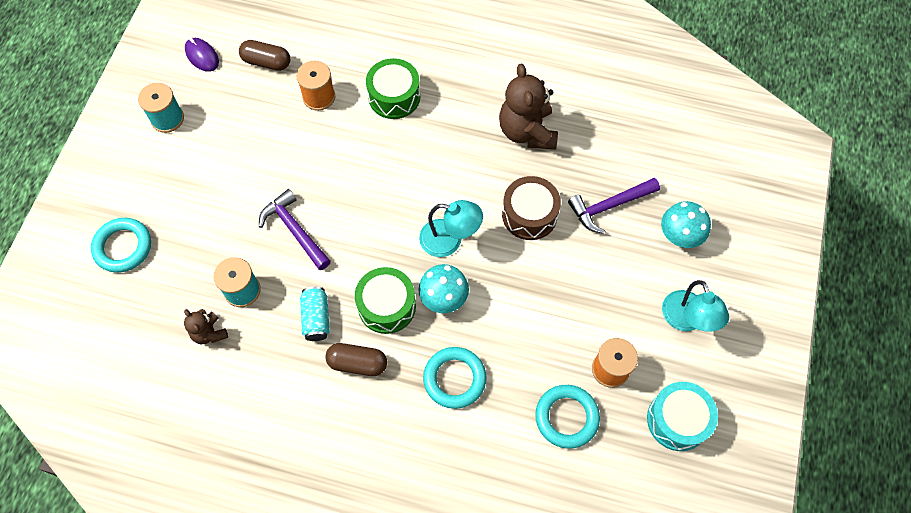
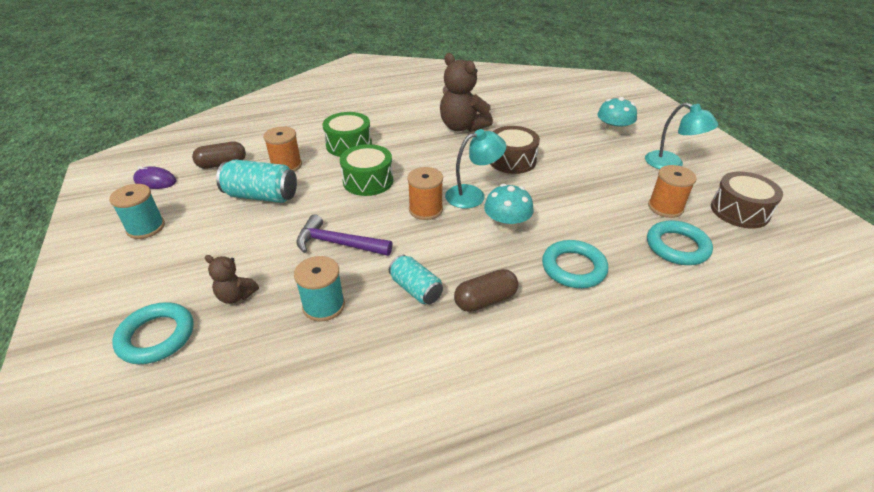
camera: 35 degrees left, 25 degrees down
brown teddy bear [184,309,228,344] -> brown teddy bear moved to [205,255,259,304]
green drum [355,267,416,334] -> green drum moved to [340,144,393,196]
purple hammer [568,178,660,234] -> none
turquoise drum [647,382,718,451] -> brown drum [711,172,783,228]
none -> turquoise can [216,159,297,203]
none -> orange spool [407,167,443,220]

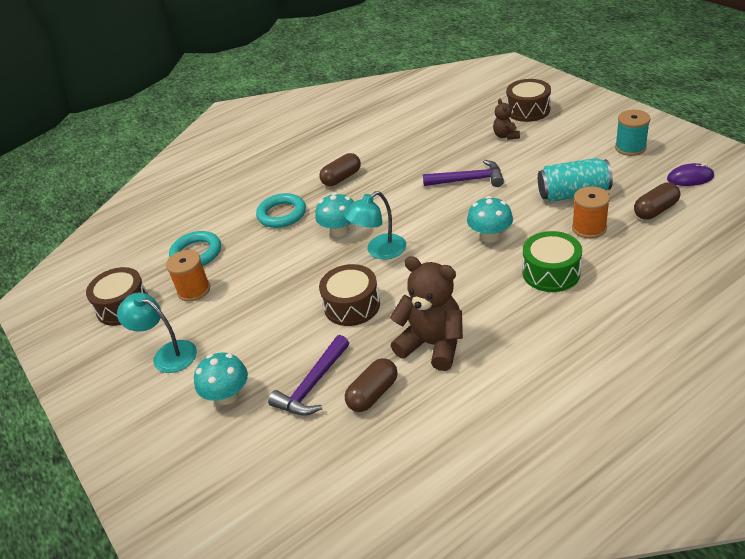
camera: 170 degrees right, 0 degrees up
turquoise ring [112,302,194,364] -> brown drum [506,79,551,122]
brown teddy bear [205,255,259,304] -> brown teddy bear turned 105 degrees counterclockwise [493,98,520,140]
turquoise spool [294,256,345,322] -> none
green drum [340,144,393,196] -> turquoise mushroom [467,196,513,243]
turquoise can [389,255,443,304] -> none
orange spool [407,167,443,220] -> none
none -> purple hammer [268,335,349,415]
none -> brown capsule [345,358,398,412]

